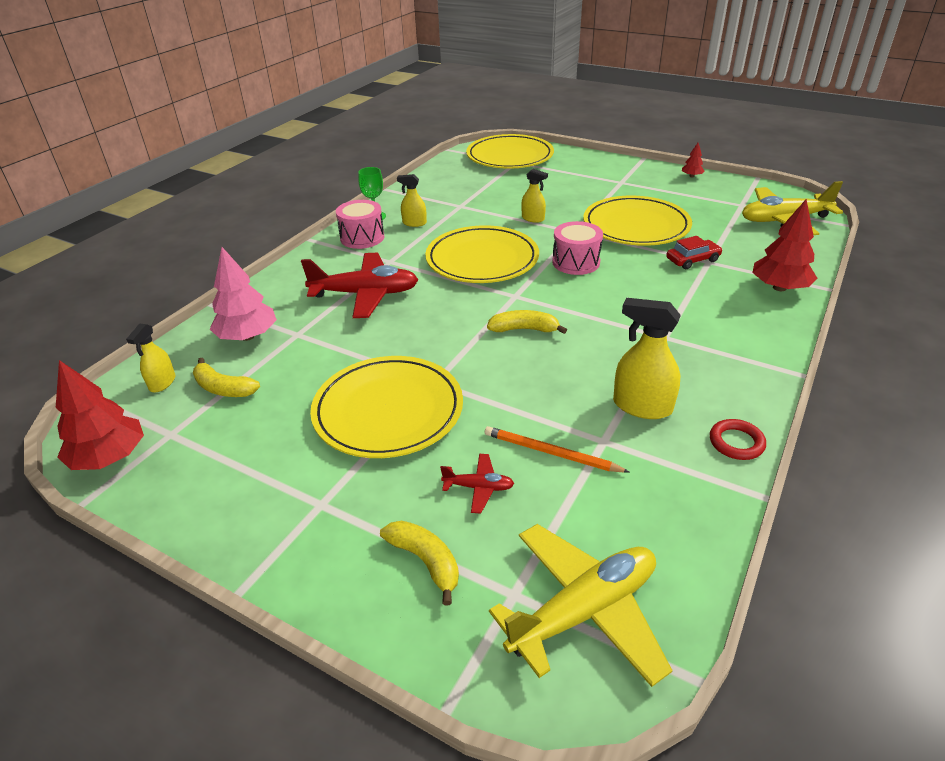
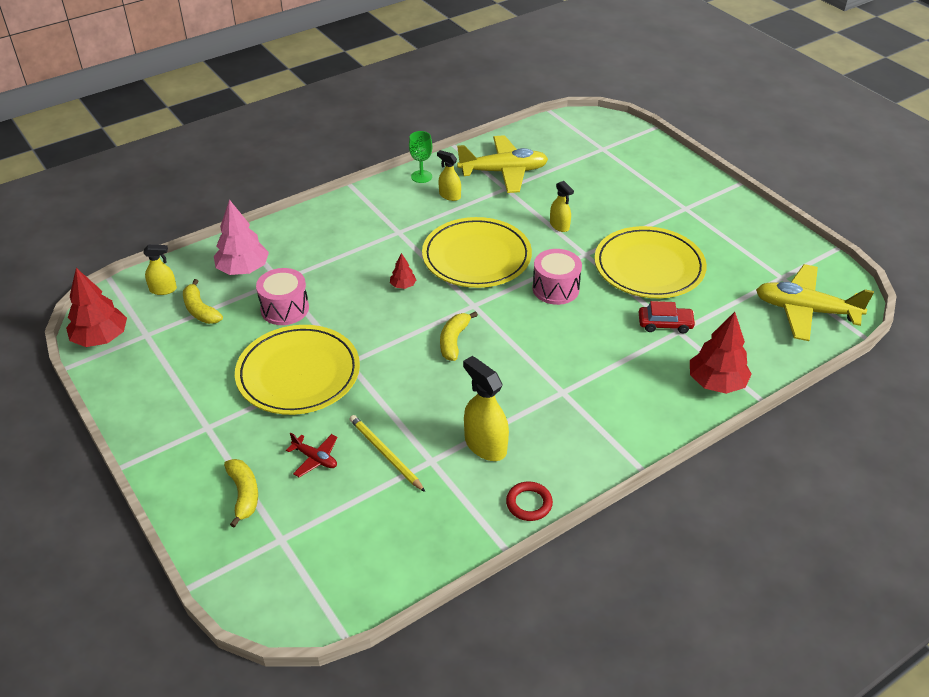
camera: 25 degrees right, 5 degrees up
yellow spray bottle [126,323,175,392] -> yellow spray bottle turned 135 degrees counterclockwise [143,245,177,295]
red plane [301,253,418,318] -> none
pink drum [336,200,385,249] -> pink drum moved to [256,268,309,325]
yellow plate [466,134,554,169] -> none
orange pencil [485,426,629,473] -> yellow pencil [349,415,425,492]
yellow banana [487,310,567,334] -> yellow banana turned 105 degrees counterclockwise [440,311,478,361]
yellow plane [489,524,672,687] -> yellow plane moved to [457,135,548,193]
red tree [682,143,704,177] -> red tree moved to [390,253,416,289]

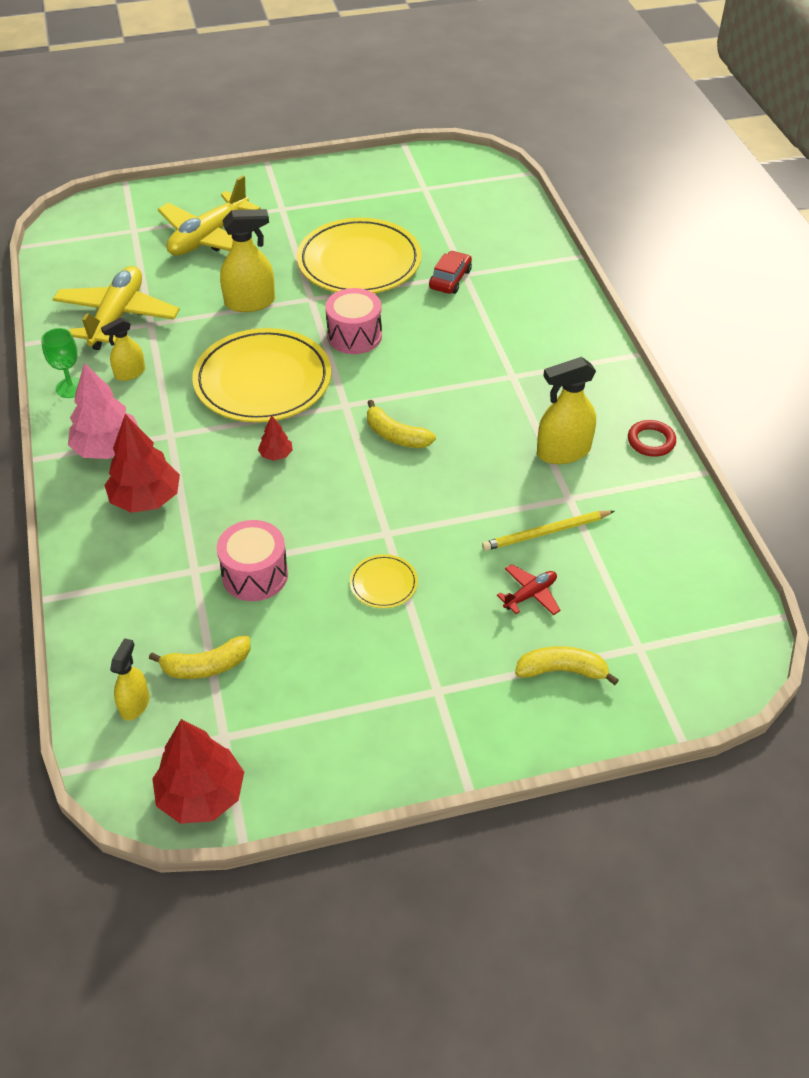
camera: 70 degrees left, 5 degrees up
pink tree [214,199,269,275] -> pink tree moved to [68,363,139,459]
yellow plate [235,325,360,415] -> yellow plate [350,554,418,608], size x0.42
yellow spray bottle [550,181,574,232] -> yellow spray bottle [220,209,275,312], size x1.65
red tree [690,312,752,394] -> red tree moved to [104,414,180,513]
yellow plane [756,264,874,341] -> yellow plane moved to [158,175,261,256]

